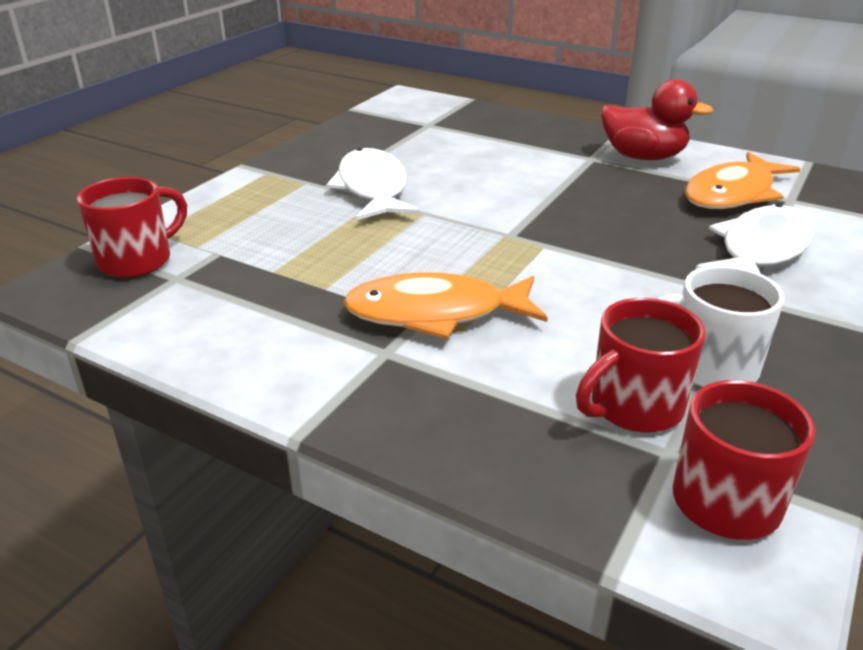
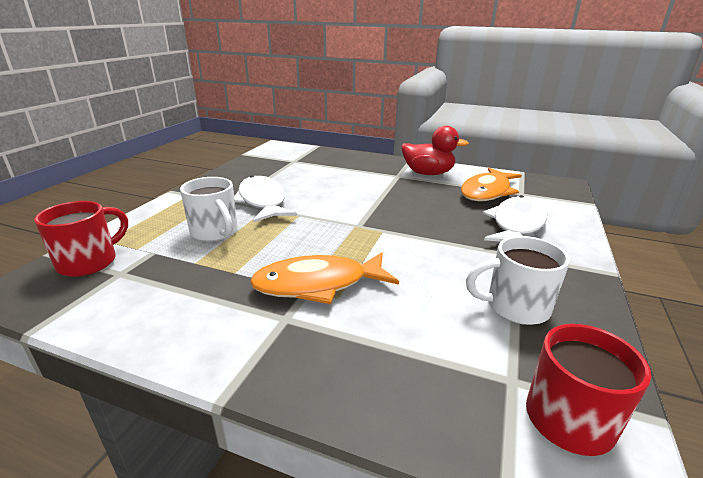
camera: 10 degrees left, 5 degrees down
red mug [576,298,706,433] -> none
none -> white mug [180,177,238,242]

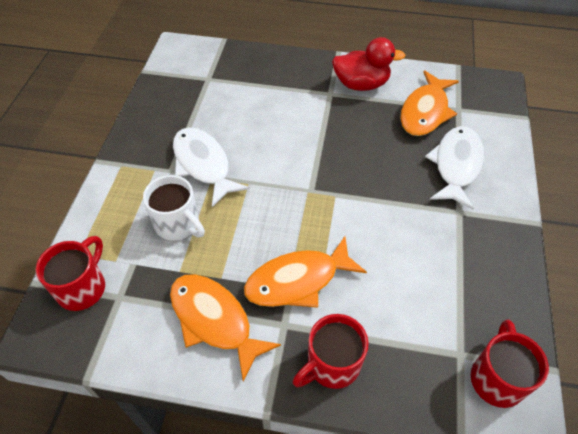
camera: 10 degrees left, 25 degrees up
white mug [466,236,570,325] -> none
none -> orange fish [170,274,281,381]
none -> red mug [293,314,369,389]

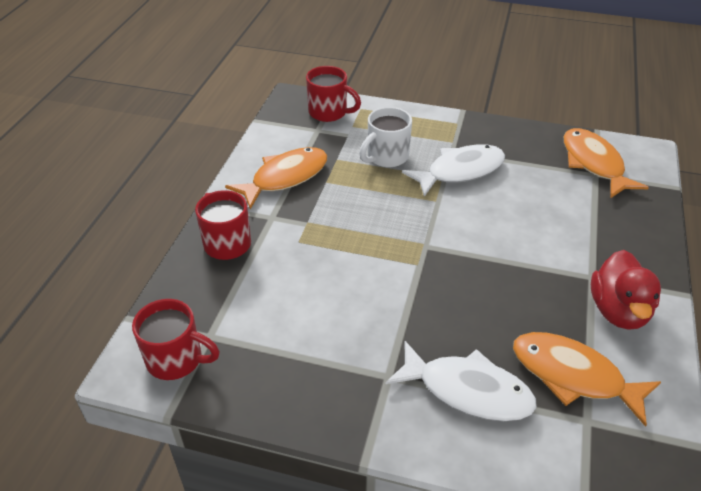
camera: 95 degrees right, 10 degrees down
orange fish [244,236,367,308] -> orange fish moved to [564,128,649,198]

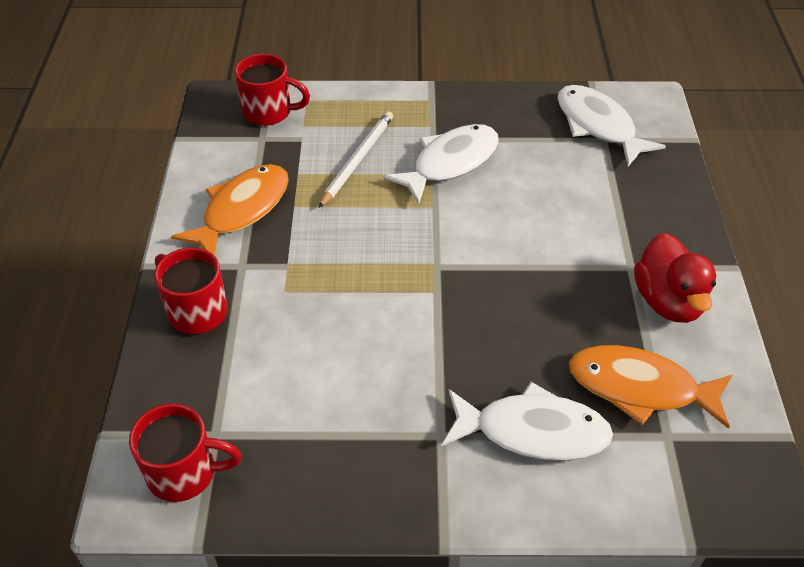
camera: 15 degrees left, 5 degrees up
white mug [359,107,412,167] -> white pencil [319,111,393,208]
orange fish [564,128,649,198] -> white fish [557,85,666,166]

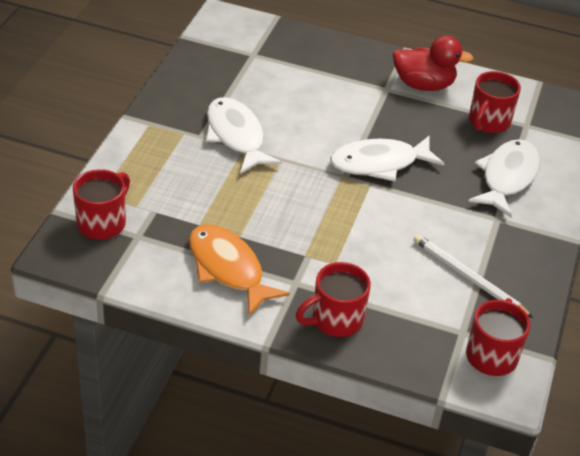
camera: 75 degrees left, 5 degrees down
white pencil [319,111,393,208] -> white pencil moved to [414,234,533,318]
white fish [557,85,666,166] -> white fish moved to [330,135,444,181]
orange fish [569,345,733,429] -> red mug [469,71,521,133]

